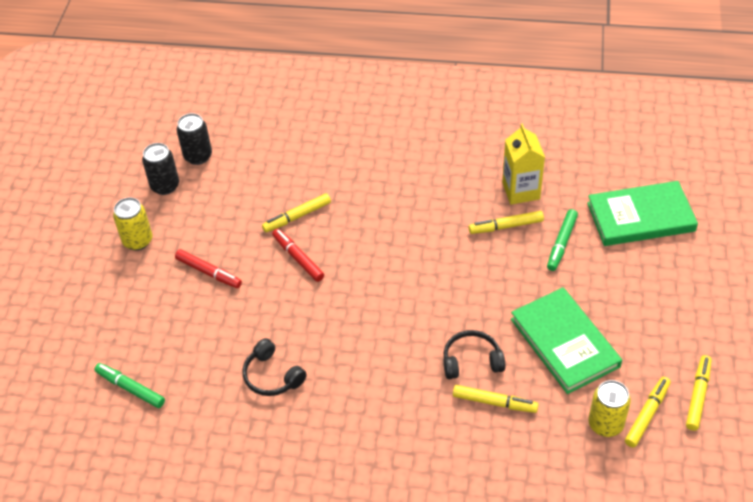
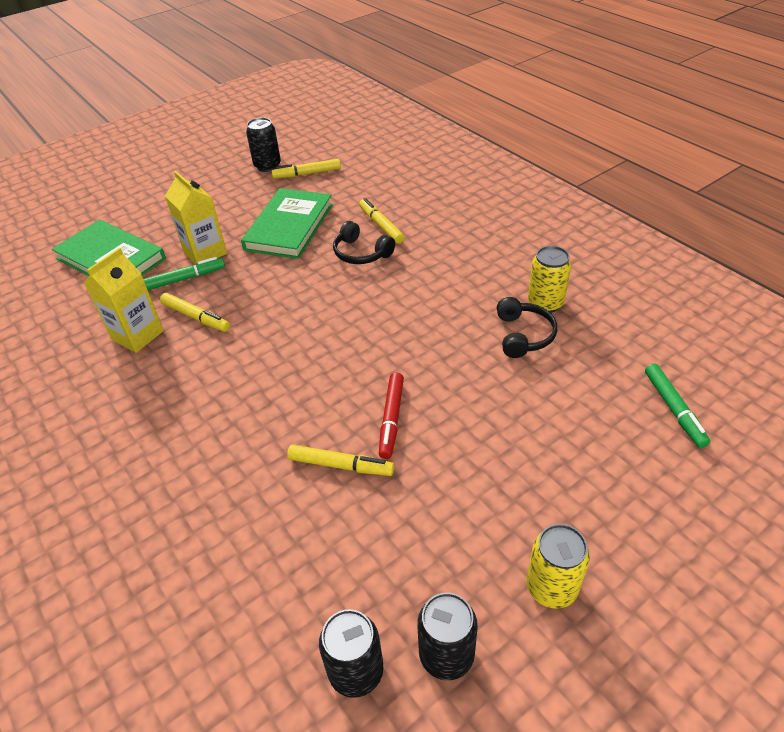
camera: 135 degrees left, 5 degrees down
red marker [175,249,242,288] -> none
yellow can [588,380,631,437] -> yellow can moved to [528,246,571,313]
yellow marker [686,355,711,431] -> black can [246,117,281,172]
none -> yellow carton [165,171,227,264]

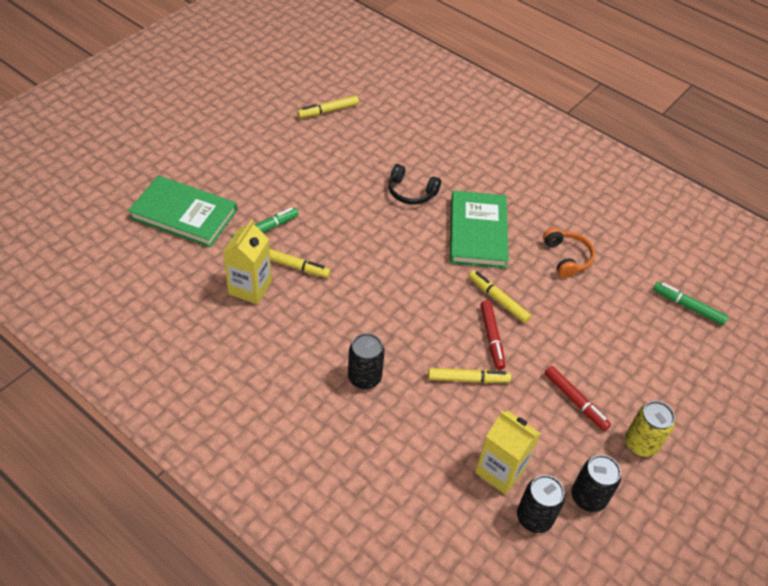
camera: 20 degrees left, 5 degrees up
yellow carton [165,171,227,264] -> yellow carton moved to [475,411,541,495]
green book [241,188,333,259] -> green book moved to [450,191,509,269]
black can [246,117,281,172] -> black can moved to [348,333,385,389]
yellow marker [359,198,405,244] -> yellow marker moved to [469,270,531,323]
black headphones [497,297,557,358] -> orange headphones [543,228,595,278]
yellow can [528,246,571,313] -> none
green marker [645,364,710,448] -> green marker turned 150 degrees clockwise [653,282,728,325]
none -> red marker [544,366,611,431]

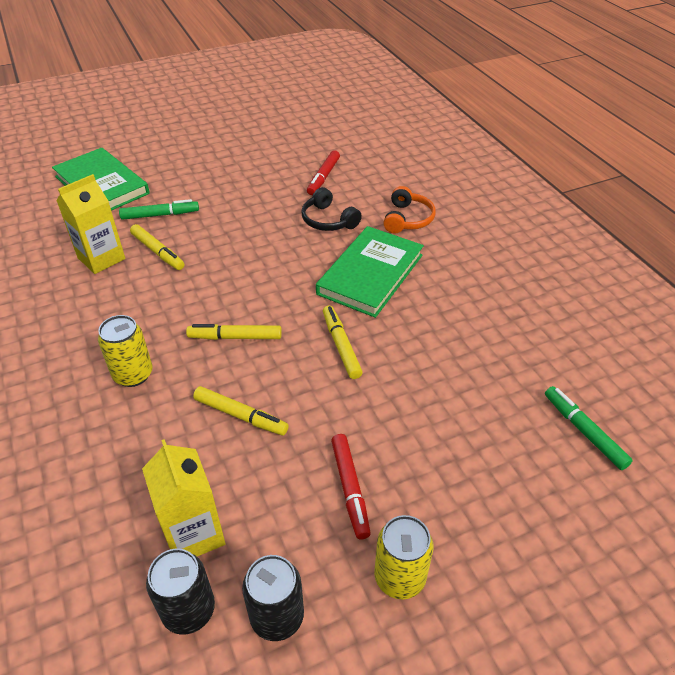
camera: 30 degrees right, 5 degrees down
yellow marker [297,95,359,118] -> yellow marker moved to [186,324,282,340]
black can [348,333,385,389] -> yellow can [98,315,153,387]
red marker [481,300,505,370] -> red marker moved to [307,150,340,195]
orange headphones [543,228,595,278] -> orange headphones moved to [383,186,436,233]

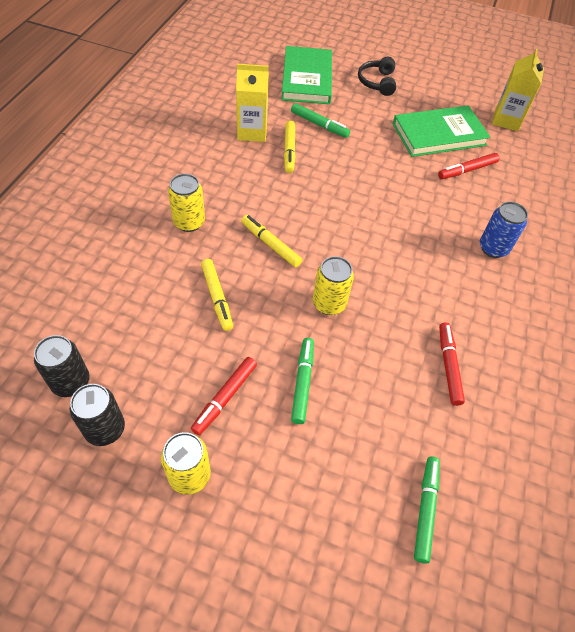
camera: 40 degrees right, 10 degrees up
yellow carton [142,439,225,556] -> yellow carton moved to [492,49,544,131]
black headphones [302,187,362,231] -> black headphones moved to [358,57,396,96]
green book [316,226,424,318] -> green book moved to [393,105,491,157]
yellow marker [323,306,363,379] -> yellow can [313,256,354,315]
orange headphones [383,186,436,233] -> blue can [480,201,528,258]
none -> green marker [291,338,314,424]
none -> red marker [439,323,465,406]

